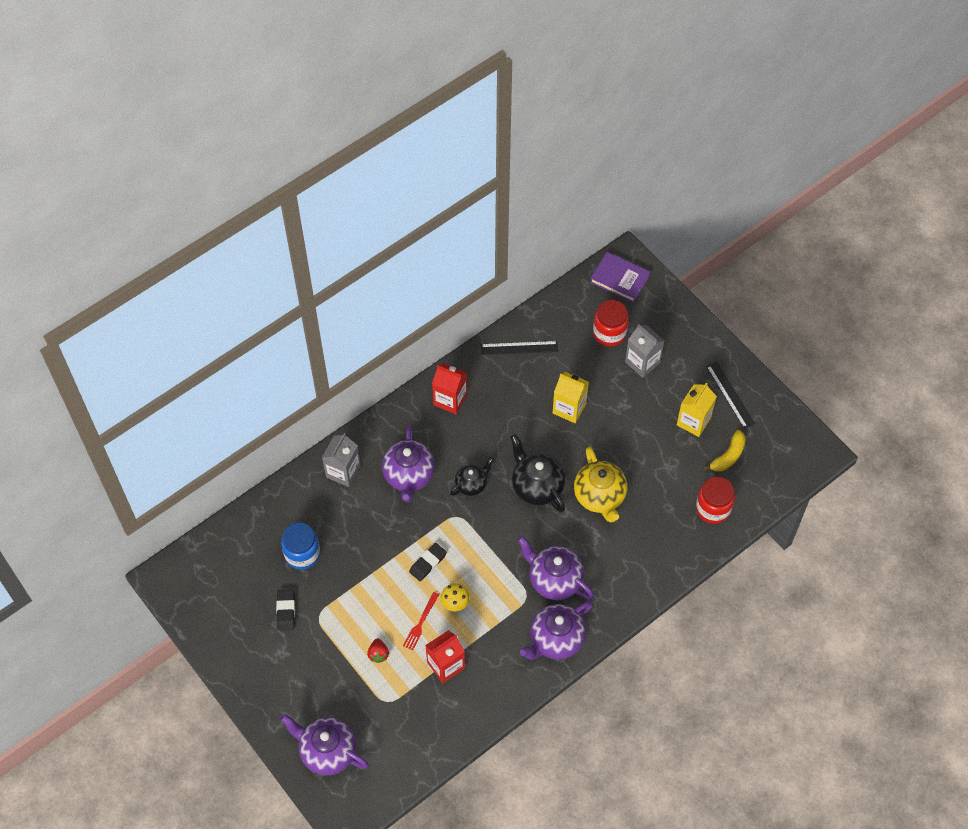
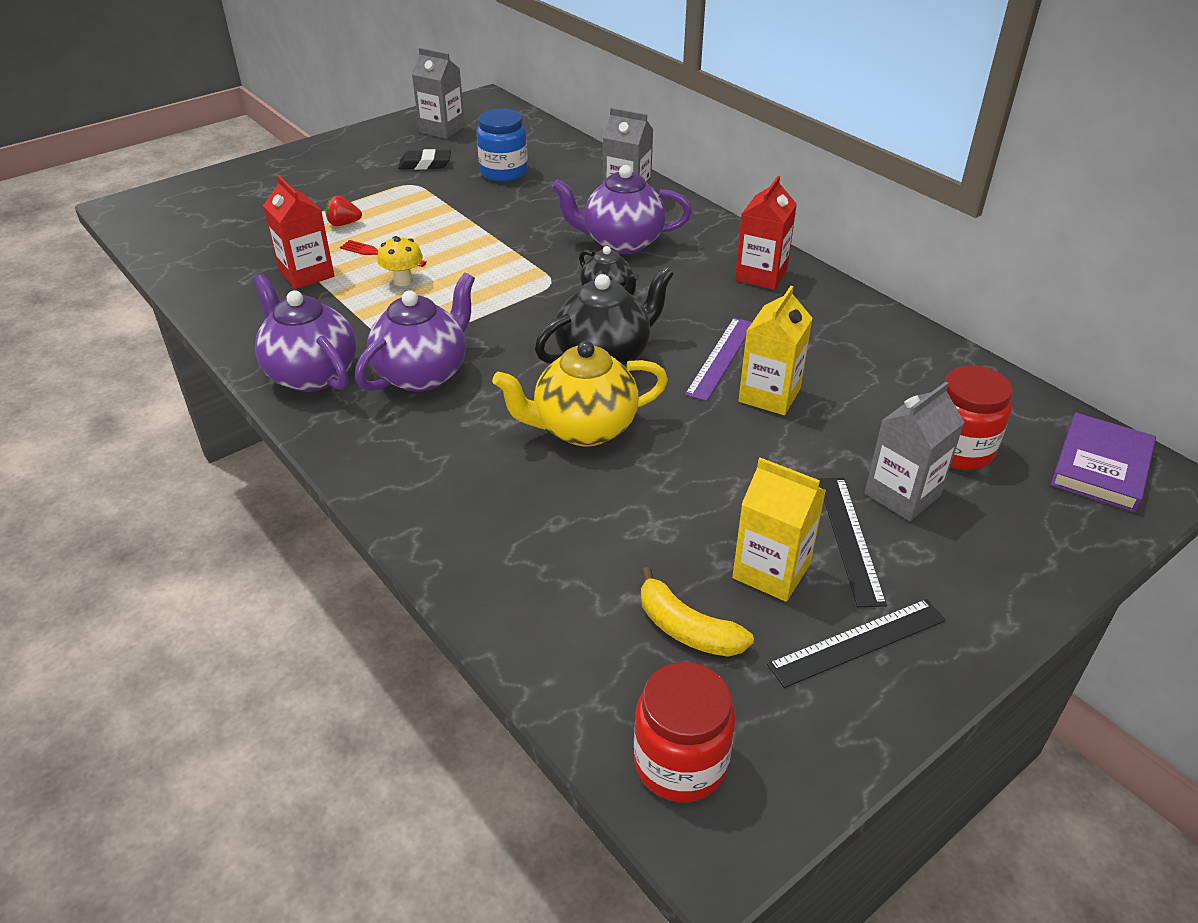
camera: 90 degrees right, 20 degrees down
purple teapot [280,714,369,776] -> none
black eraser [409,543,447,581] -> none
black ruler [480,341,558,355] -> black ruler moved to [818,478,887,607]
red jar [696,477,735,524] -> red jar moved to [634,662,736,802]
none -> grey carton [412,48,465,139]
none -> purple ruler [685,318,752,401]

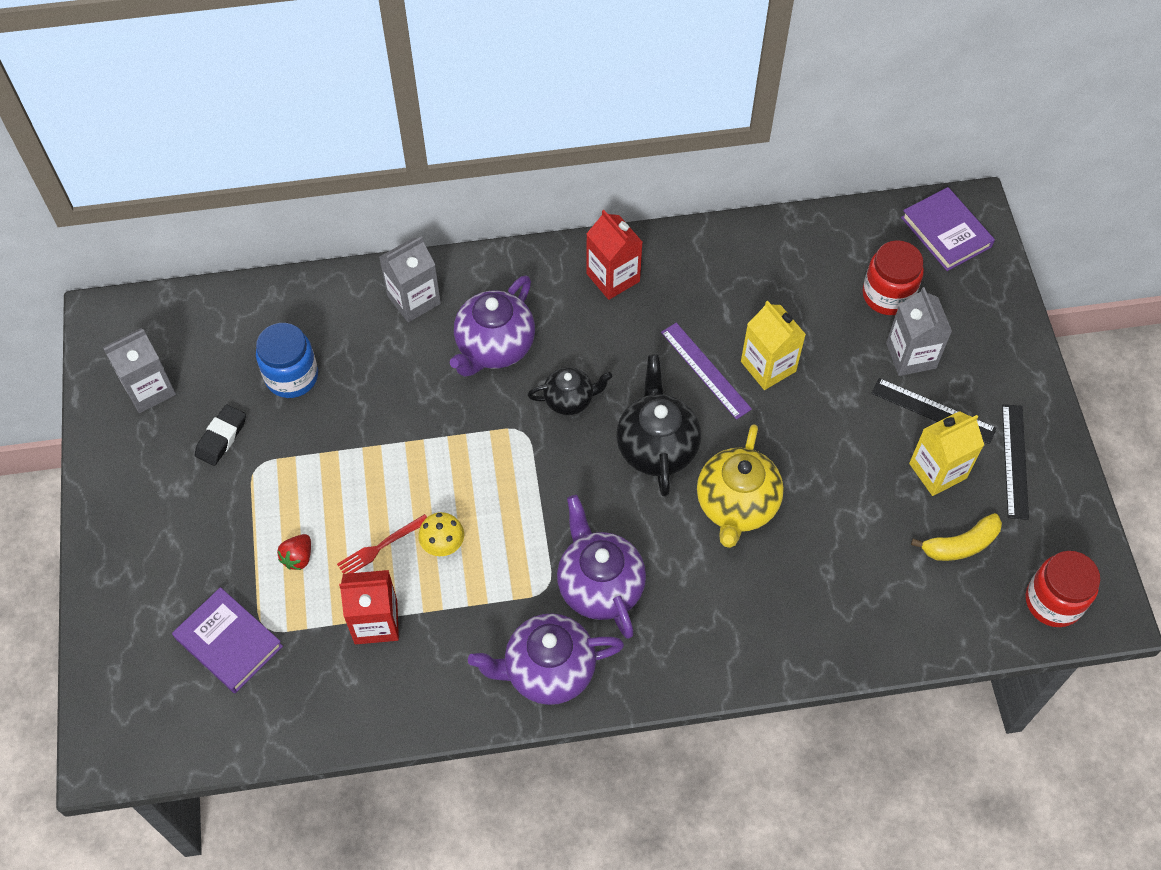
camera: 60 degrees left, 20 degrees up
none -> purple book [172,587,283,693]

